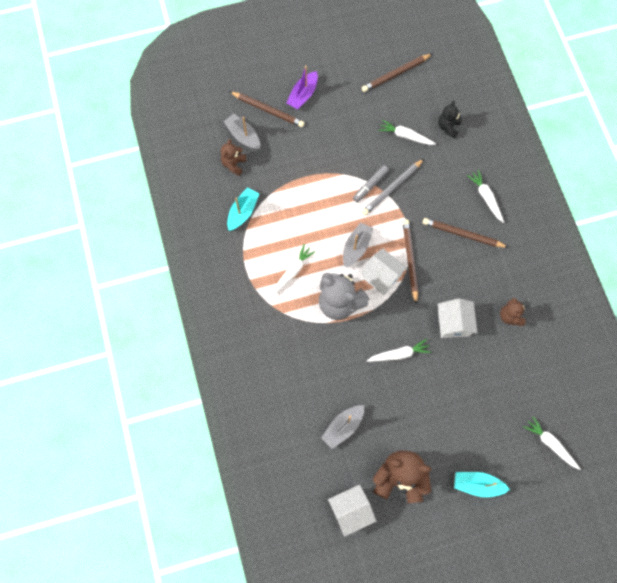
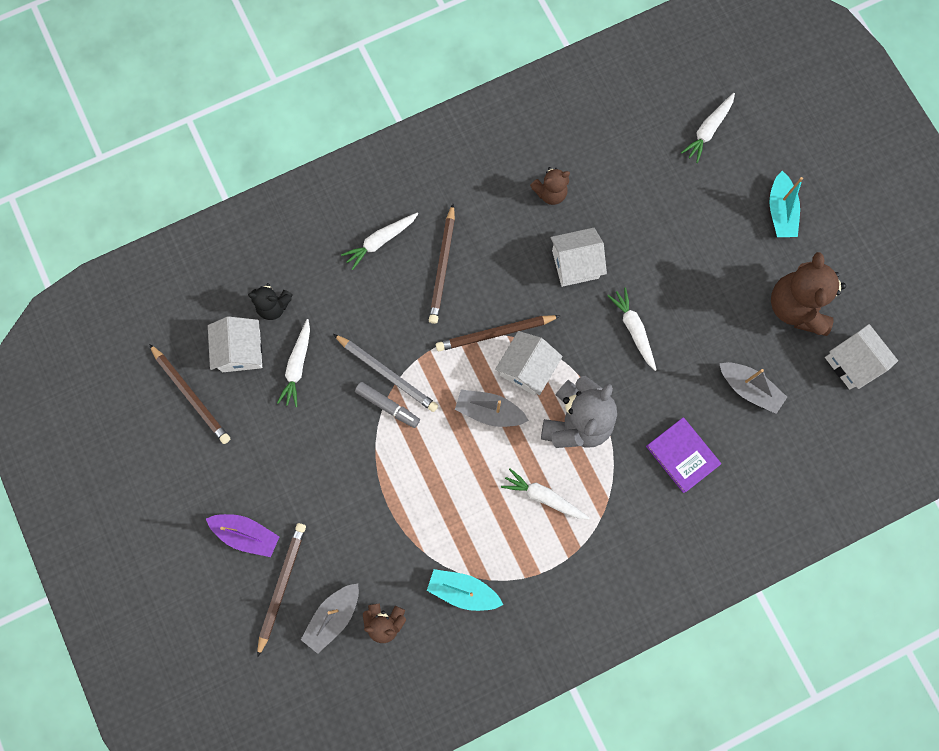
camera: 100 degrees left, 5 degrees up
none -> white house [208,316,262,372]
none -> purple book [646,417,721,493]

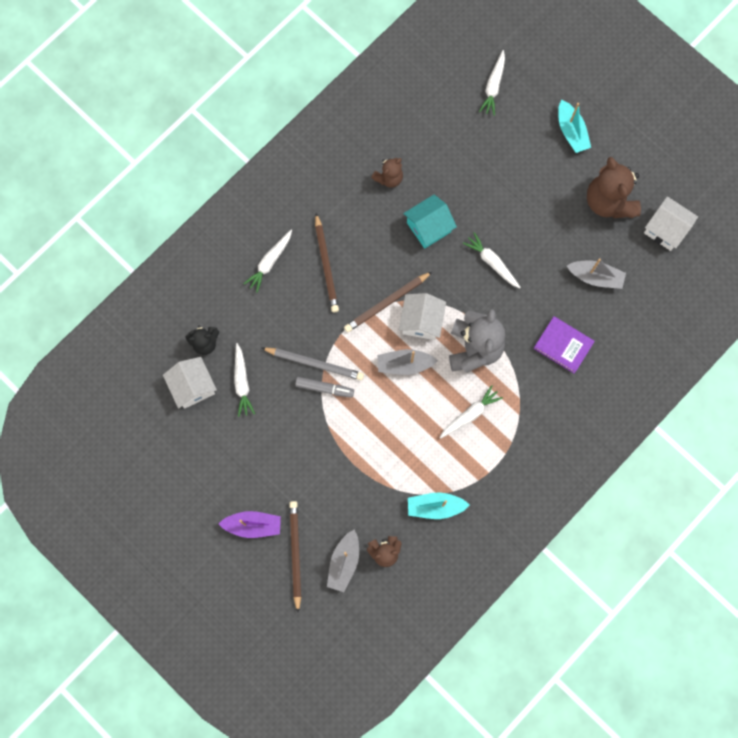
camera: 20 degrees left, 0 degrees up
brown pencil [149,344,230,444] -> none
white carrot [501,468,589,519] -> white carrot turned 135 degrees clockwise [439,385,503,439]
white house [551,228,607,287] -> turquoise house [403,195,457,249]

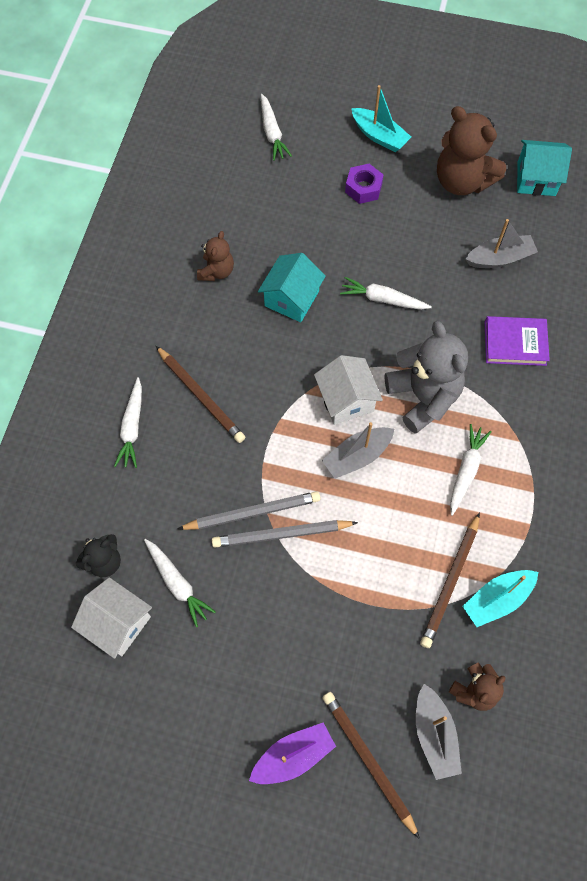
camera: 30 degrees left, 10 degrees down
grey marker [295,377,354,398] -> grey pencil [212,520,358,548]
brown pencil [344,272,432,332] -> brown pencil moved to [420,512,480,648]
white house [644,196,698,251] -> turquoise house [517,140,572,196]
none -> purple nut [345,164,384,204]

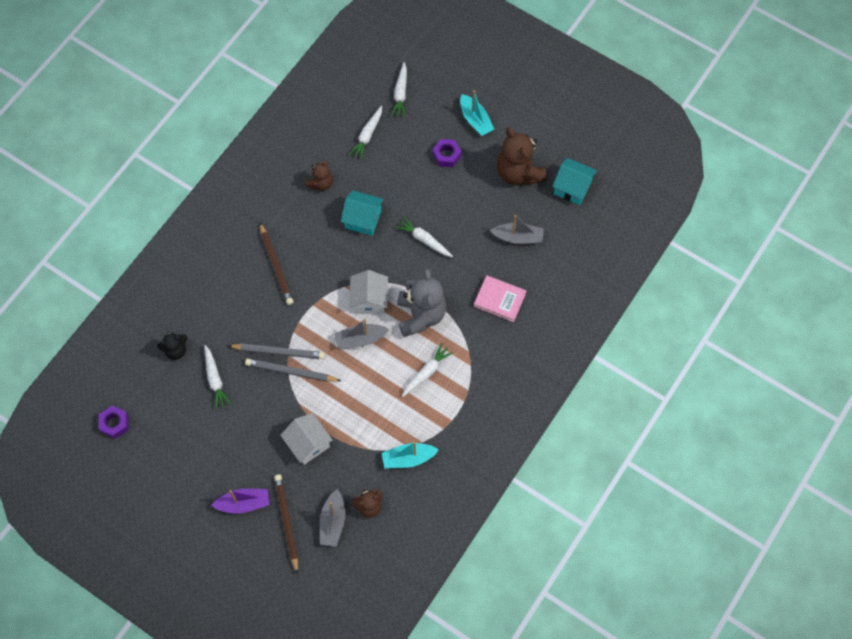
camera: 20 degrees right, 0 degrees up
white house [71,577,152,659] -> white house moved to [280,413,333,465]
white carrot [114,377,142,468] -> white carrot moved to [349,106,382,160]
turquoise house [258,253,326,322] -> turquoise house turned 60 degrees clockwise [341,190,384,236]
brown pencil [420,512,480,648] -> none
purple book [484,316,550,366] -> pink book [474,275,526,322]
none -> purple nut [99,406,129,439]

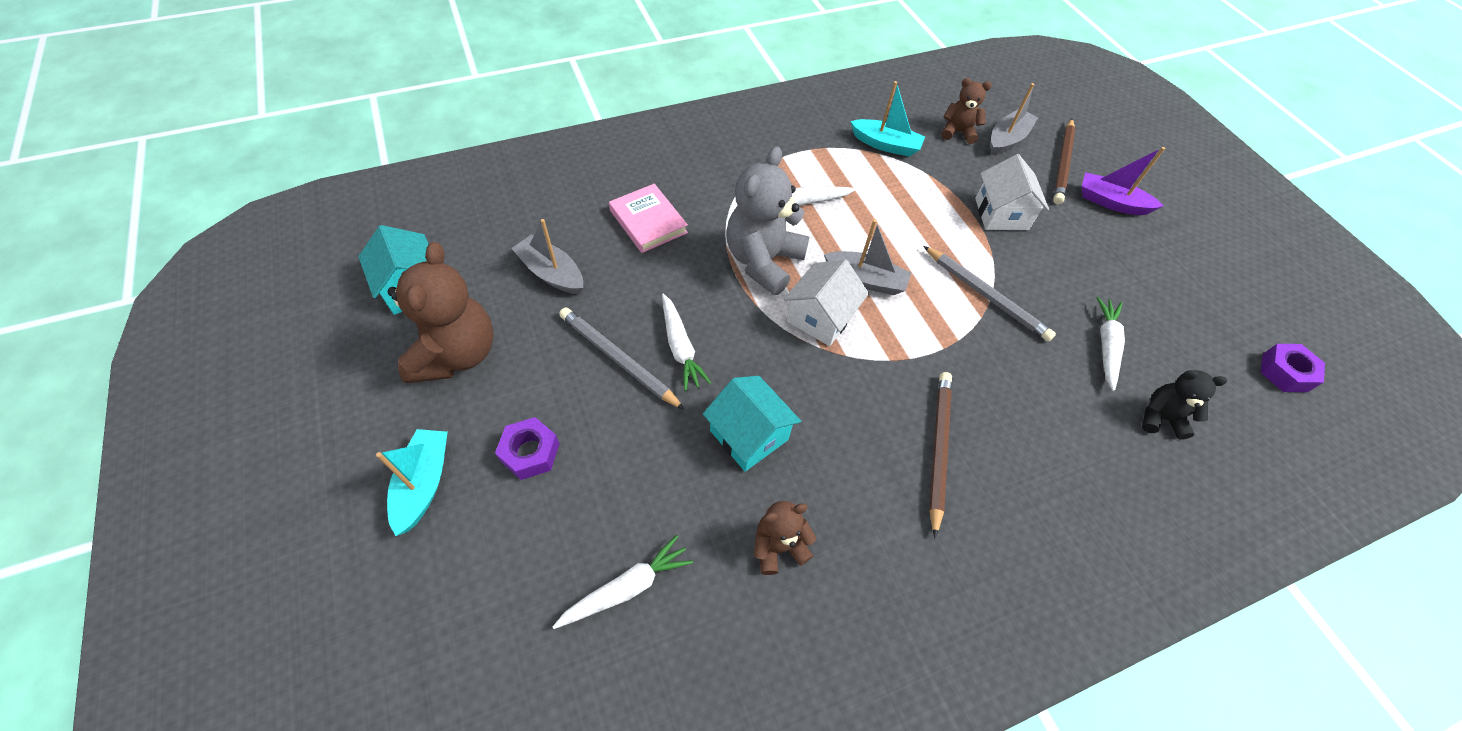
camera: 150 degrees left, 10 degrees down
grey pencil [228,344,325,359] -> grey pencil moved to [559,308,685,410]
white carrot [391,62,407,117] -> none

